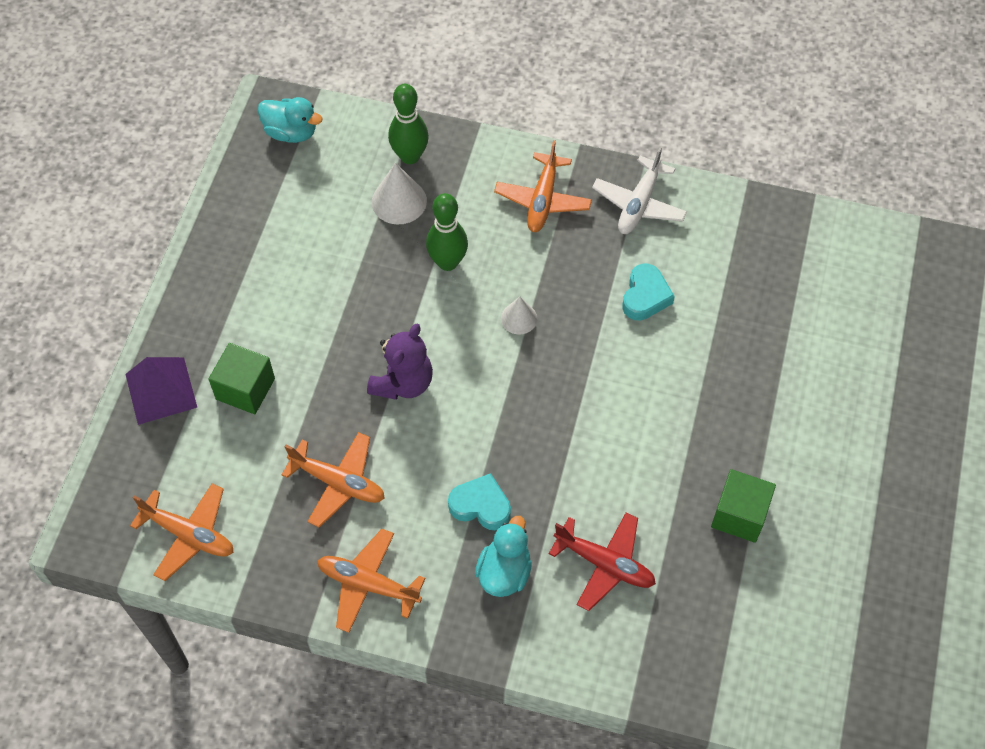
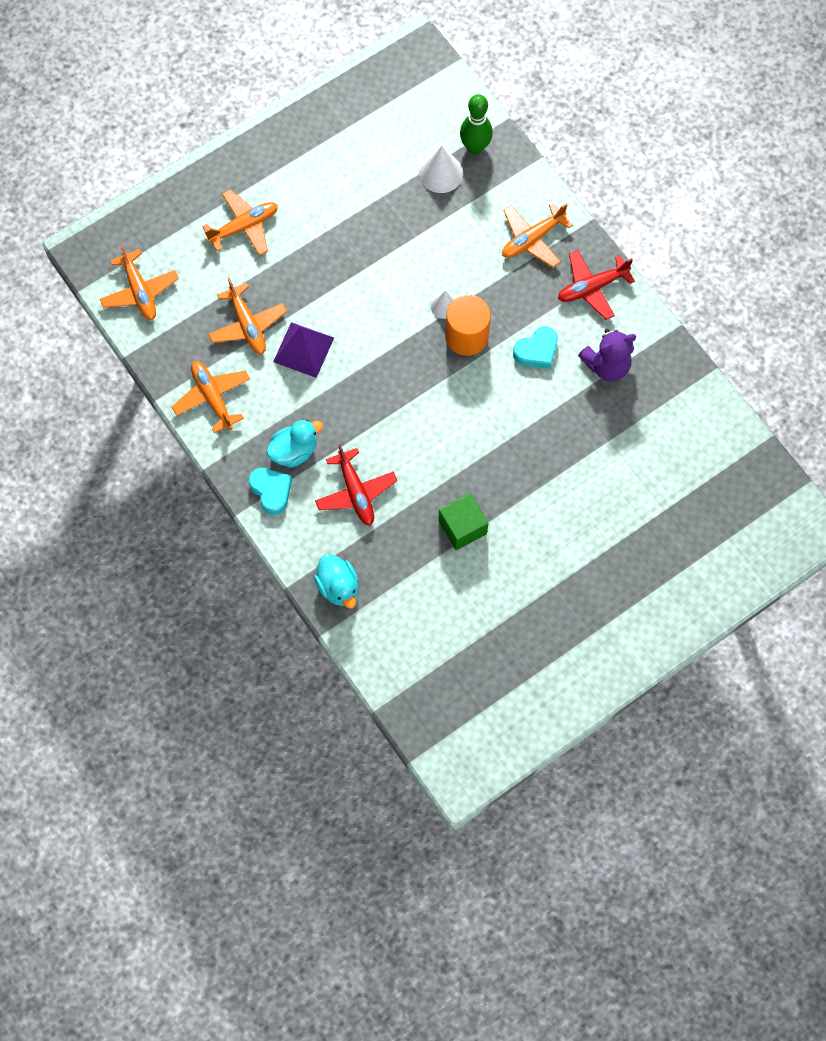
camera: 40 degrees right, 10 degrees up
purple pyramid [126,357,197,425] -> purple pyramid moved to [273,322,334,378]
green cube [208,343,275,414] -> orange plane [202,189,278,256]
turquoise duck [258,97,323,143] -> turquoise duck moved to [314,554,358,609]
purple teddy bear [367,324,433,400] -> purple teddy bear moved to [578,329,636,381]
green bowling pin [426,193,468,271] -> none
turquoise heart [448,473,511,530] -> turquoise heart moved to [249,468,292,515]
white plane [592,147,687,234] -> red plane [558,250,635,320]
none -> orange cylinder [445,295,491,356]

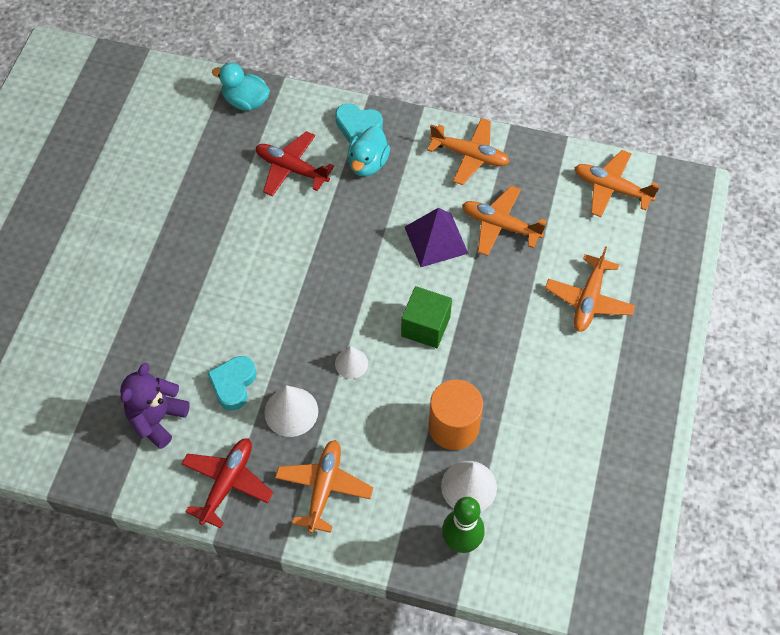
camera: 140 degrees right, 10 degrees down
green cube [438,493,489,550] -> green cube moved to [401,286,452,348]
orange cylinder [445,295,491,356] -> orange cylinder moved to [429,379,483,450]
none -> white cone [264,385,318,437]

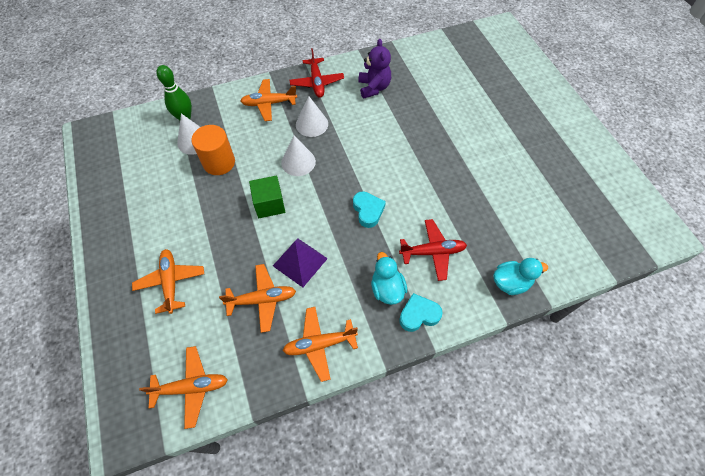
camera: 145 degrees right, 0 degrees up
turquoise heart [207,356,256,411] -> turquoise heart moved to [353,191,386,228]
orange plane [275,440,373,533] -> orange plane turned 105 degrees clockwise [240,79,297,121]
white cone [335,346,368,379] -> white cone [281,136,316,176], size x1.58

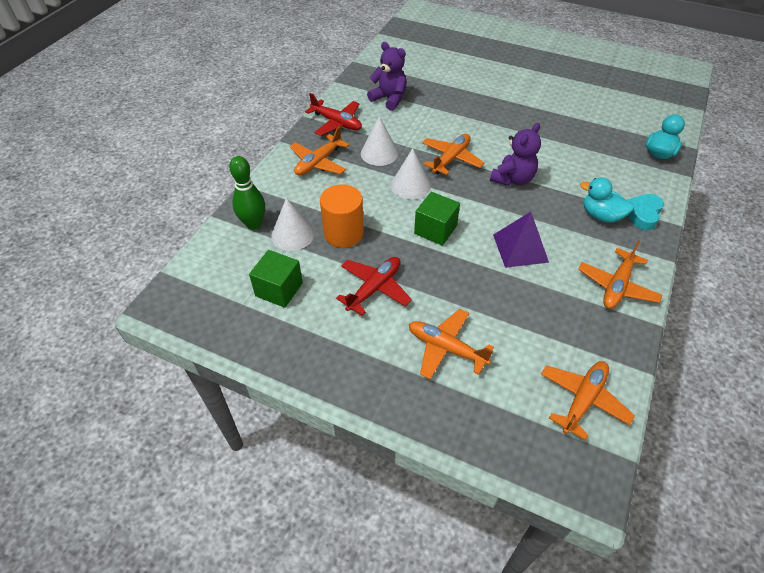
camera: 45 degrees left, 10 degrees down
orange plane [219,264,296,333] -> orange plane moved to [422,134,484,175]
turquoise heart [353,191,386,228] -> purple teddy bear [490,123,541,186]
red plane [399,219,467,281] -> red plane moved to [336,257,412,316]
none -> green cube [249,250,303,308]

